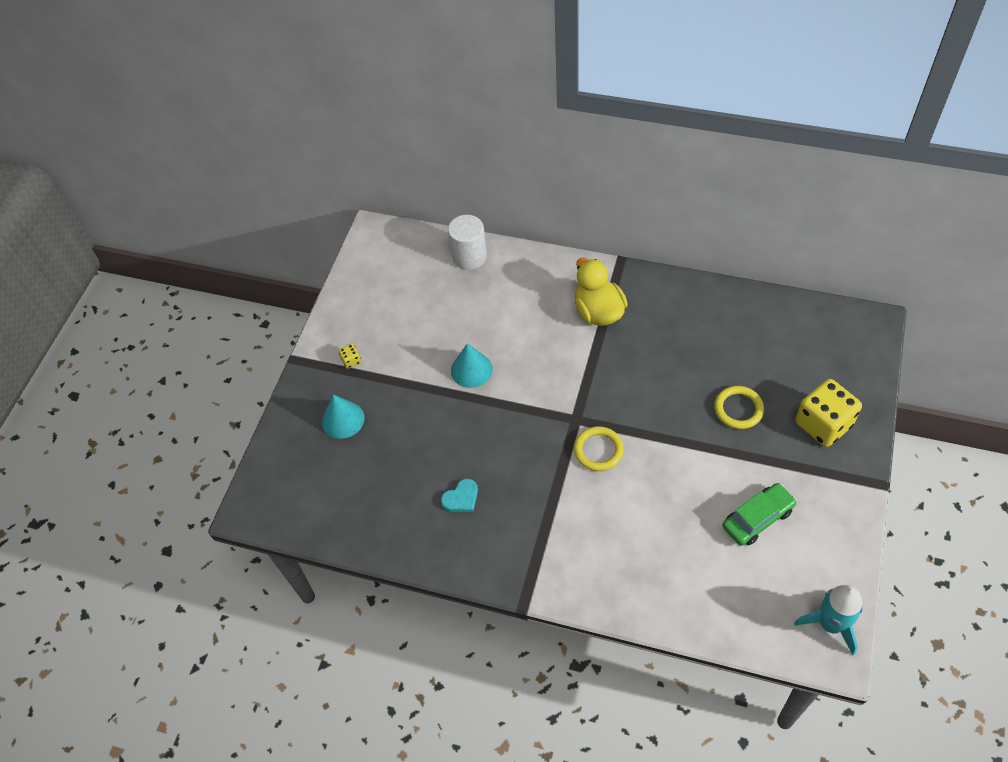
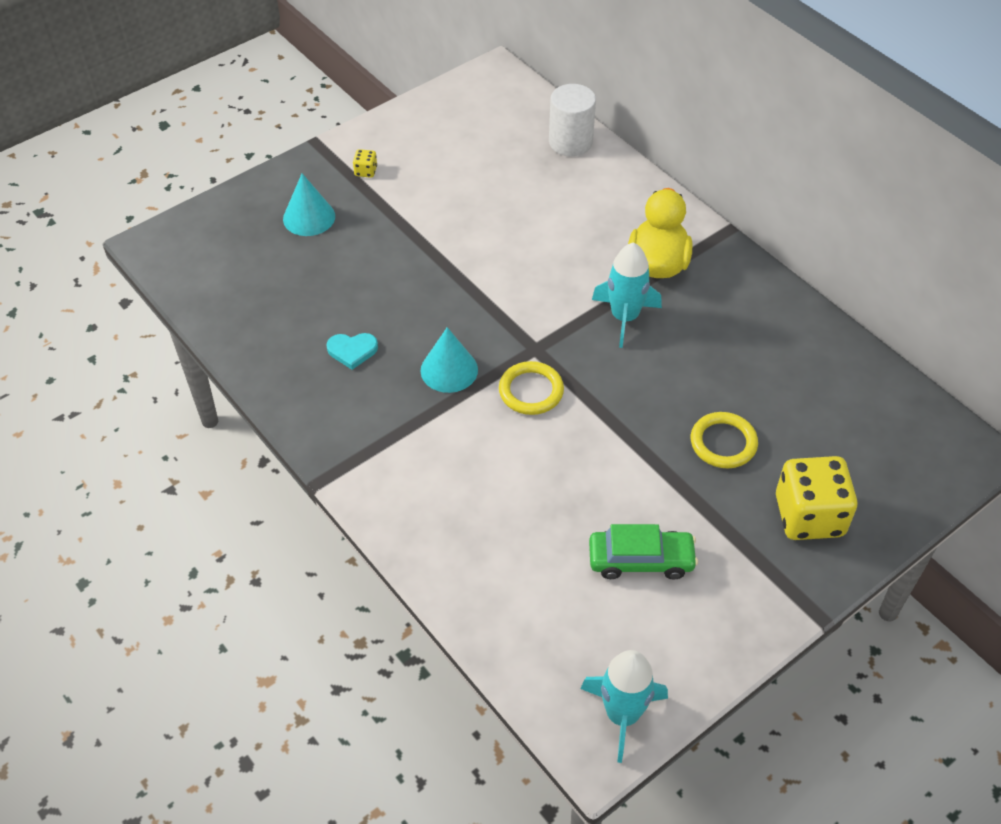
camera: 30 degrees right, 5 degrees down
turquoise cone [451,343,493,388] -> turquoise cone moved to [421,327,478,393]
none -> turquoise rocket [592,242,662,348]

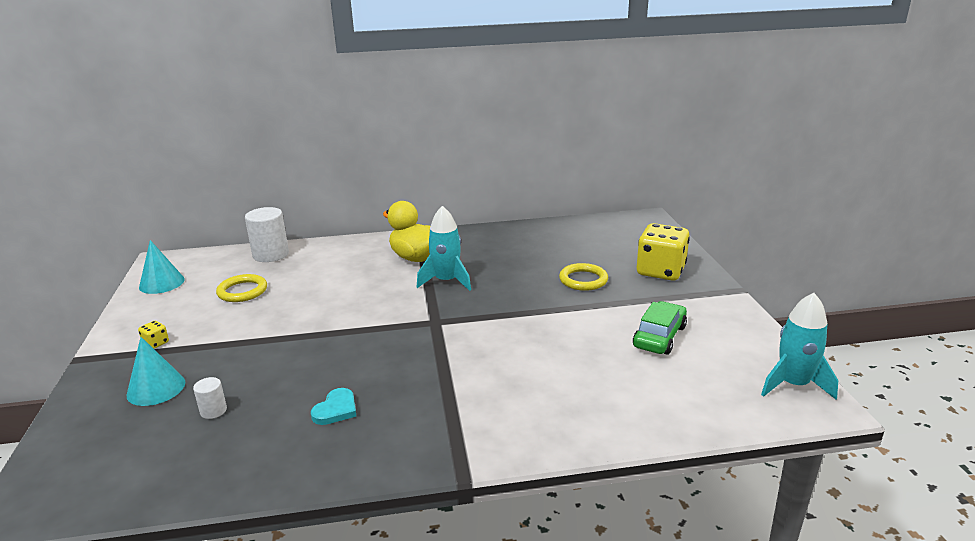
camera: 60 degrees left, 25 degrees down
turquoise cone [421,327,478,393] -> turquoise cone moved to [139,240,185,294]
yellow ring [499,361,564,415] -> yellow ring moved to [216,274,267,302]
none -> white cylinder [193,377,227,419]

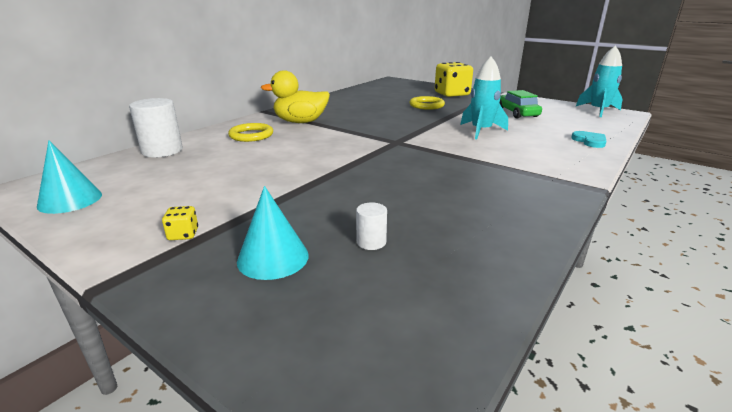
camera: 45 degrees left, 0 degrees up
yellow ring [216,274,267,302] -> yellow ring moved to [228,123,273,142]
turquoise heart [311,388,356,425] -> turquoise heart moved to [571,131,606,148]
turquoise rocket [417,206,471,291] -> turquoise rocket moved to [460,57,508,139]

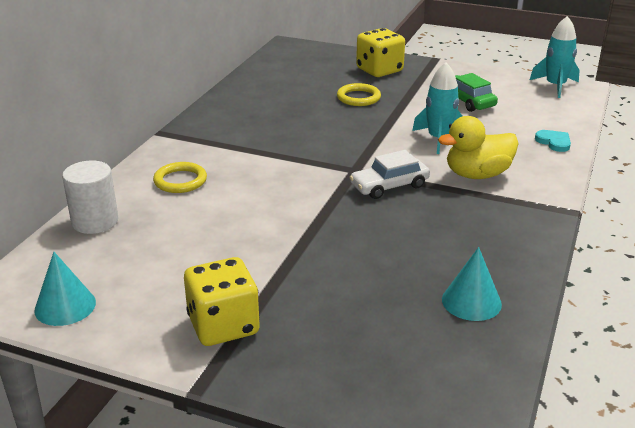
camera: 15 degrees left, 5 degrees up
yellow dice [162,206,198,240] -> yellow dice [184,257,260,346], size x2.46
turquoise cone [237,186,309,280] -> turquoise cone moved to [442,247,502,321]
yellow duck [260,71,330,123] -> yellow duck moved to [438,116,519,179]
white cylinder [356,202,387,250] -> none
none -> white car [349,150,430,199]

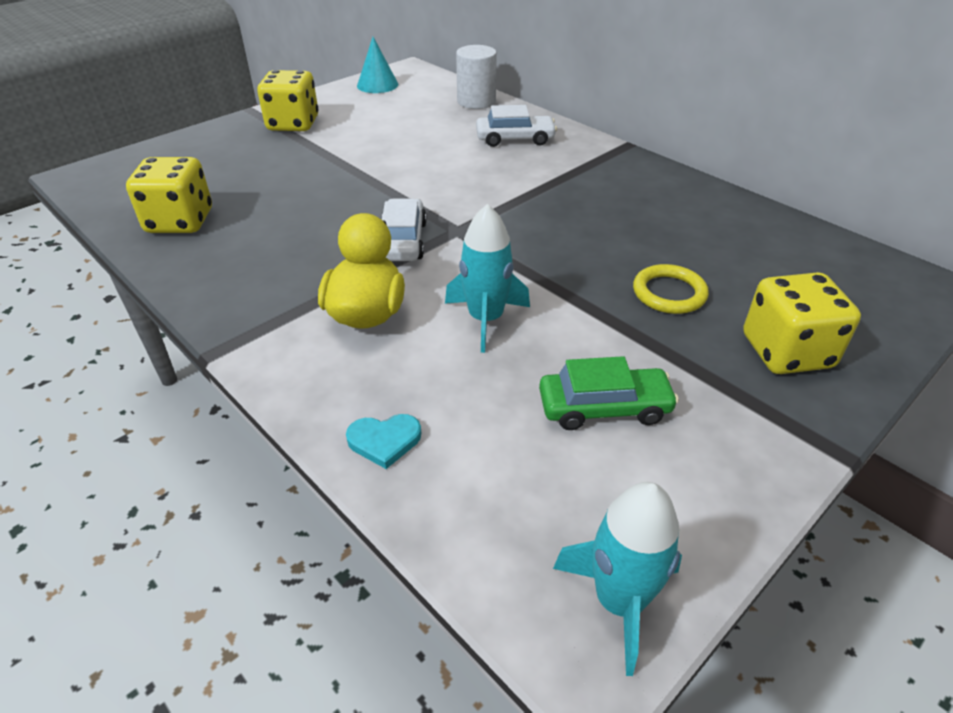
camera: 115 degrees right, 10 degrees up
yellow ring [153,162,207,193] -> white car [476,105,557,147]
turquoise cone [442,247,502,321] -> yellow dice [126,157,212,233]

